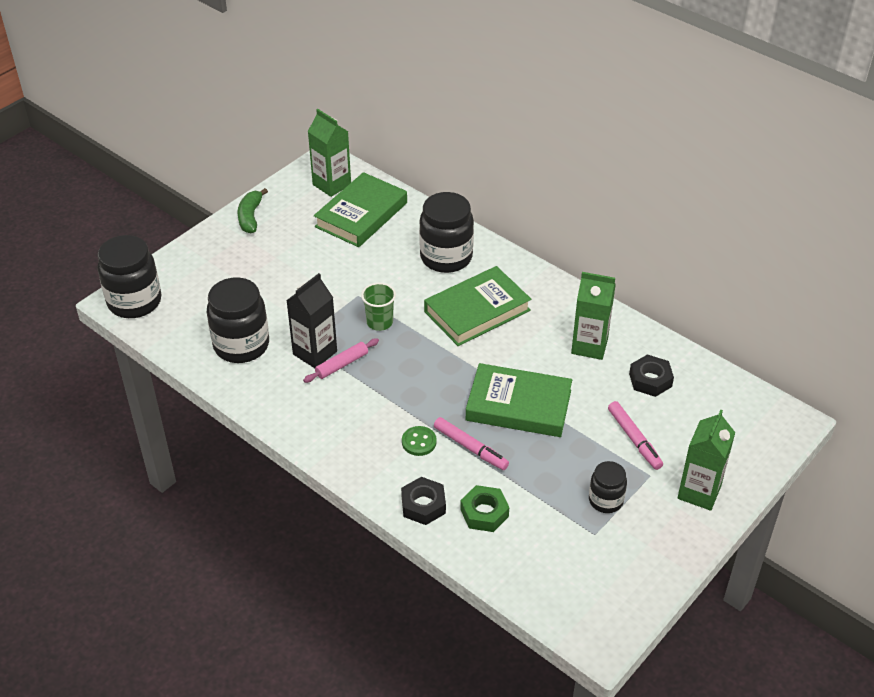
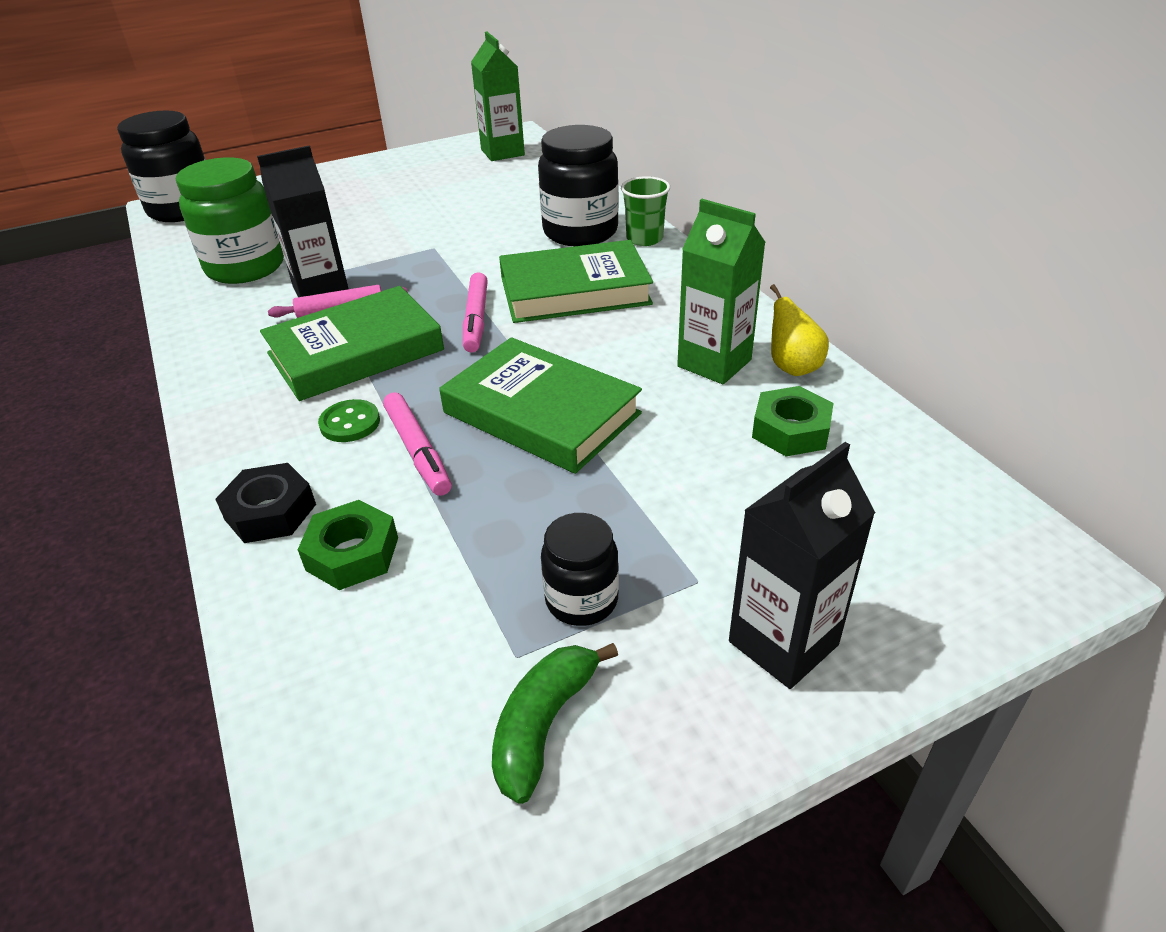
camera: 25 degrees right, 5 degrees down
black jar [207,277,269,363] -> green jar [176,158,284,284]
green banana [237,188,268,233] -> green banana moved to [492,643,618,804]
green book [314,172,407,247] -> green book moved to [260,286,444,401]
green cup [361,283,396,331] -> green cup moved to [621,176,670,246]
pink marker [608,401,663,470] -> pink marker moved to [463,272,488,353]
black nut [629,355,674,397] -> green nut [752,386,833,456]
green carton [677,410,736,511] -> black carton [729,442,875,689]
none -> yellow pear [770,284,829,376]

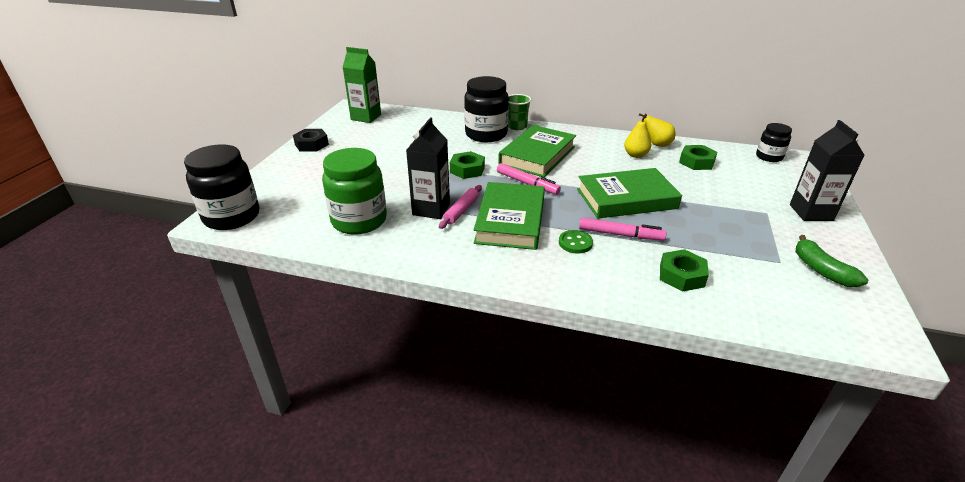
camera: 50 degrees left, 5 degrees down
black nut [215,463,316,543] -> black nut moved to [293,129,329,152]
black jar [541,513,619,626] -> black jar moved to [756,123,792,162]
green carton [677,199,766,384] -> yellow pear [624,114,651,158]
none -> green nut [450,151,485,179]

